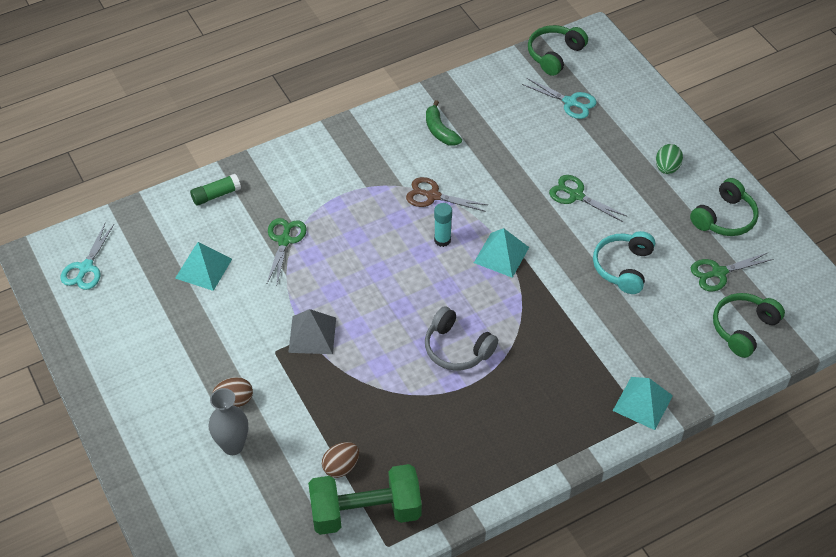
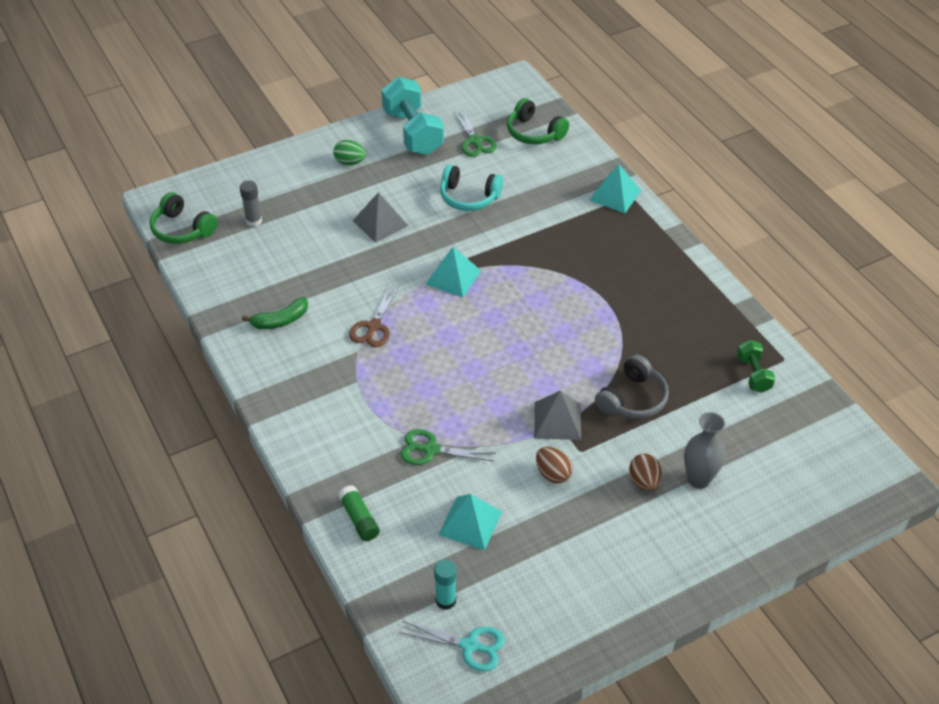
camera: 90 degrees left, 5 degrees down
green dumbbell [308,464,422,535] -> green dumbbell [737,340,775,393], size x0.52
brown egg [322,442,359,478] -> brown egg moved to [536,447,573,483]
grey headphones [425,306,498,370] -> grey headphones moved to [595,354,669,419]
turquoise glue stick [434,203,452,247] -> turquoise glue stick moved to [434,559,456,610]
turquoise scissors [522,78,597,119] -> grey glue stick [240,181,262,227]
green scissors [549,175,628,222] -> grey pyramid [353,192,408,243]
green headphones [690,178,759,236] -> turquoise dumbbell [381,77,444,155]

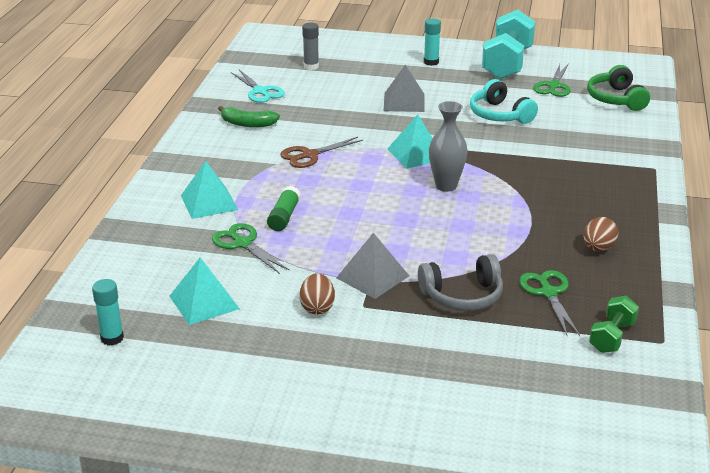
camera: 40 degrees right, 15 degrees down
green headphones [150,192,218,244] -> none
green egg [333,140,366,165] -> turquoise glue stick [424,18,441,66]
green glue stick [338,485,380,541] -> green glue stick moved to [267,186,301,231]
turquoise scissors [399,621,505,672] -> turquoise scissors moved to [231,70,285,103]
turquoise pyramid [589,165,641,213] -> turquoise pyramid moved to [181,161,238,219]
brown egg [629,454,662,491] -> brown egg moved to [584,217,618,252]
grey vase [684,412,725,489] -> grey vase moved to [429,101,468,192]
none -> green scissors [519,270,580,336]

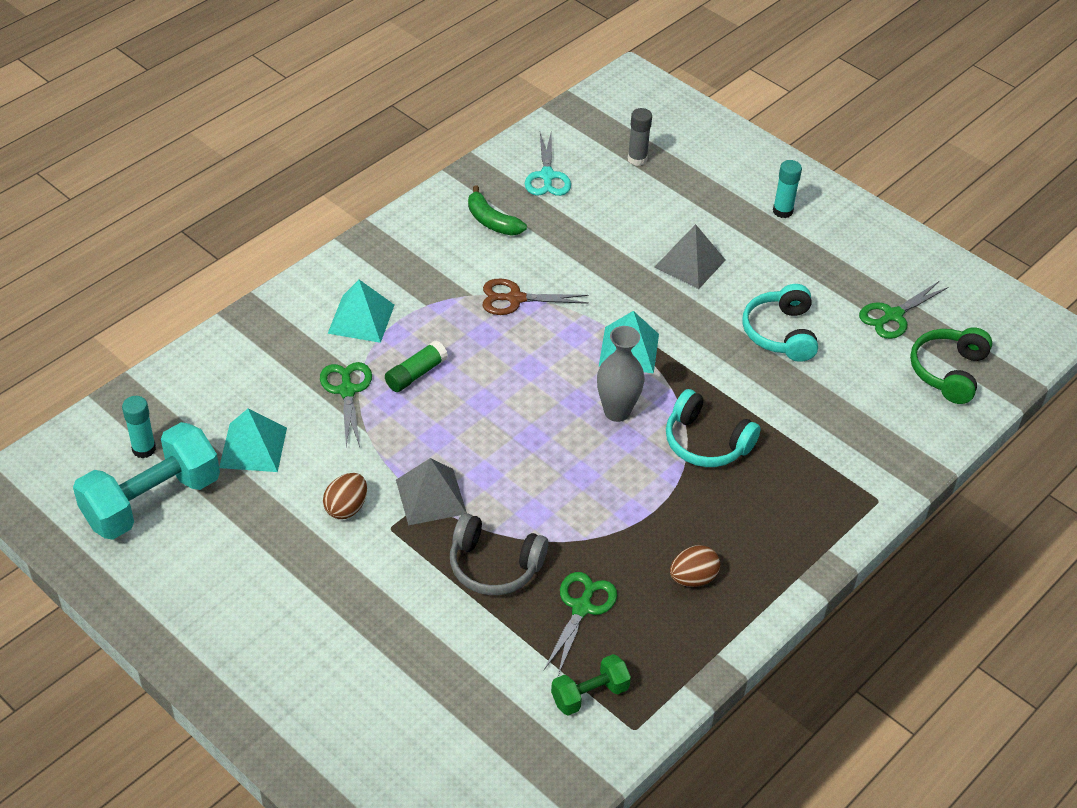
camera: 30 degrees right, 15 degrees up
turquoise dumbbell [482,10,535,79] -> turquoise dumbbell moved to [73,422,220,540]
none -> turquoise headphones [666,389,761,467]

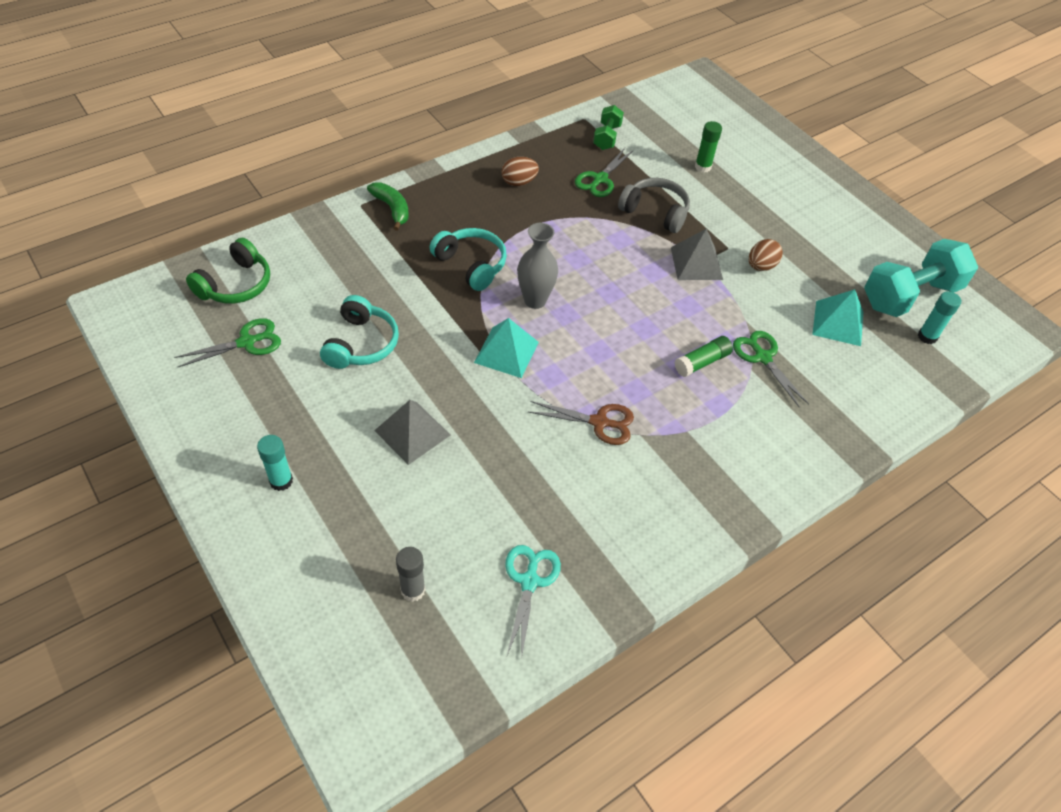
camera: 170 degrees left, 5 degrees up
green scissors [320,362,372,447] -> green scissors turned 150 degrees clockwise [733,331,809,408]
turquoise pyramid [328,280,394,343] -> none
green banana [468,185,527,236] -> green banana moved to [367,182,409,231]
green dumbbell [551,654,631,716] -> green dumbbell turned 60 degrees counterclockwise [593,105,624,150]
none -> green glue stick [695,121,722,173]

